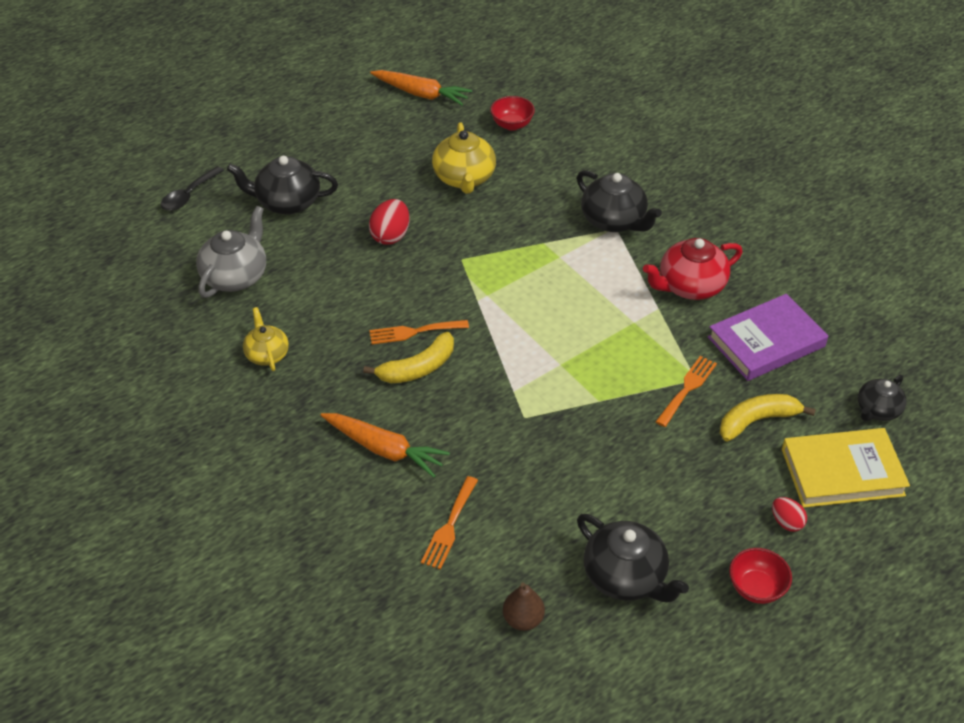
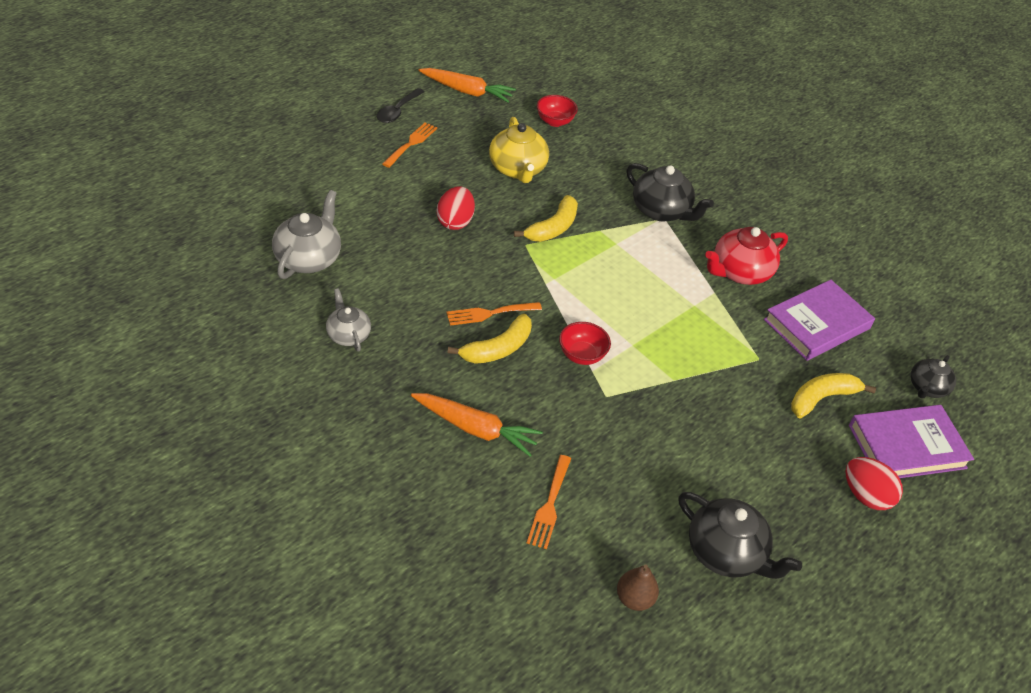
camera: 10 degrees left, 0 degrees up
black spoon [161,166,224,211] -> black spoon moved to [377,88,425,123]
black teapot [227,156,338,215] -> none
yellow teapot [243,307,289,371] -> grey teapot [326,288,371,352]
orange fork [655,356,717,427] -> orange fork moved to [382,122,437,168]
red bowl [729,548,792,604] -> red bowl moved to [559,322,611,365]
red egg [772,497,807,531] -> red egg [845,457,903,510], size x1.62
yellow book [782,428,910,508] -> purple book [849,405,974,478]
none -> yellow banana [514,195,578,242]

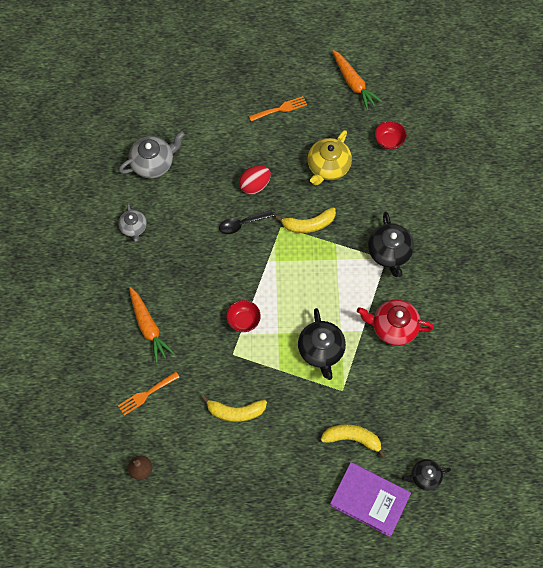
camera: 45 degrees right, 20 degrees up
grey teapot [326,288,371,352] -> grey teapot turned 150 degrees clockwise [118,203,147,242]
black spoon [377,88,425,123] -> black spoon moved to [219,210,274,234]
orange fork [446,302,542,326] -> none
yellow banana [447,314,532,364] -> yellow banana moved to [202,395,267,422]
black teapot [678,492,802,579] -> black teapot moved to [298,308,346,380]
purple book [764,280,875,361] -> none
red egg [845,457,903,510] -> none

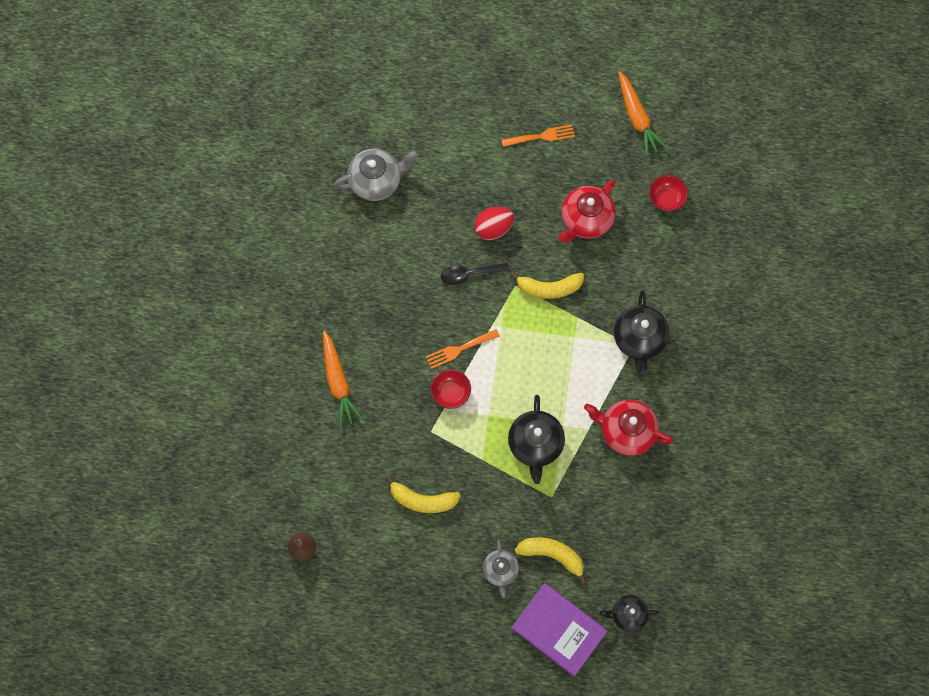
camera: 10 degrees right, 5 degrees up
grey teapot [118,203,147,242] -> grey teapot moved to [483,540,519,598]
orange fork [118,371,179,416] -> orange fork moved to [426,329,500,369]
yellow teapot [308,130,352,185] -> red teapot [559,179,616,242]

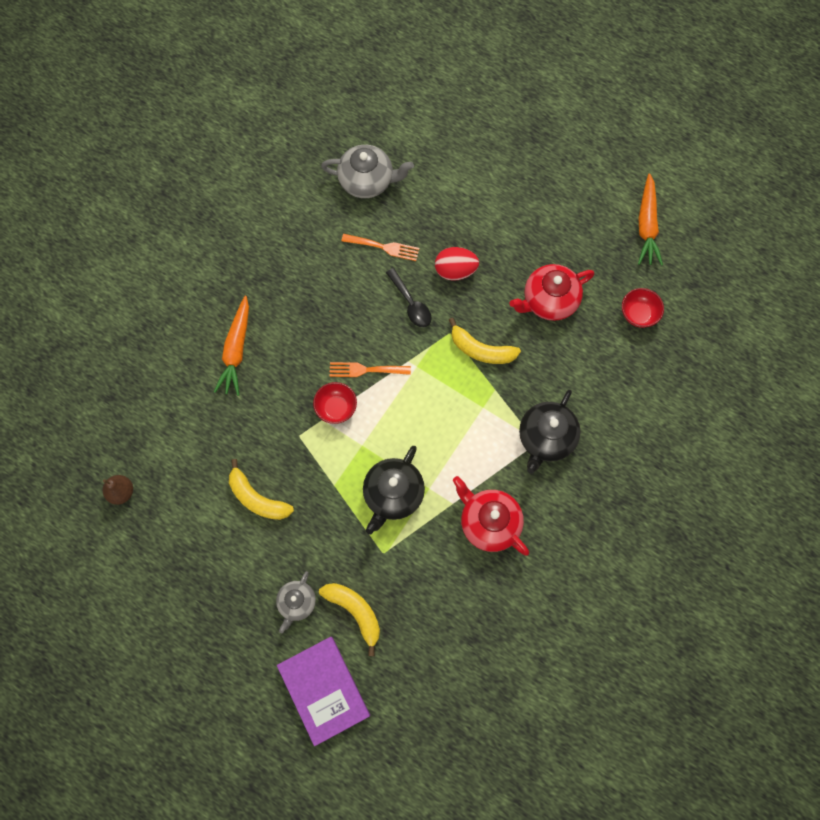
camera: 25 degrees right, 0 degrees up
black spoon [441,263,509,285] -> black spoon turned 135 degrees counterclockwise [386,268,432,327]
orange fork [502,124,575,147] -> orange fork moved to [341,234,420,261]
black teapot [599,595,659,632] -> none

